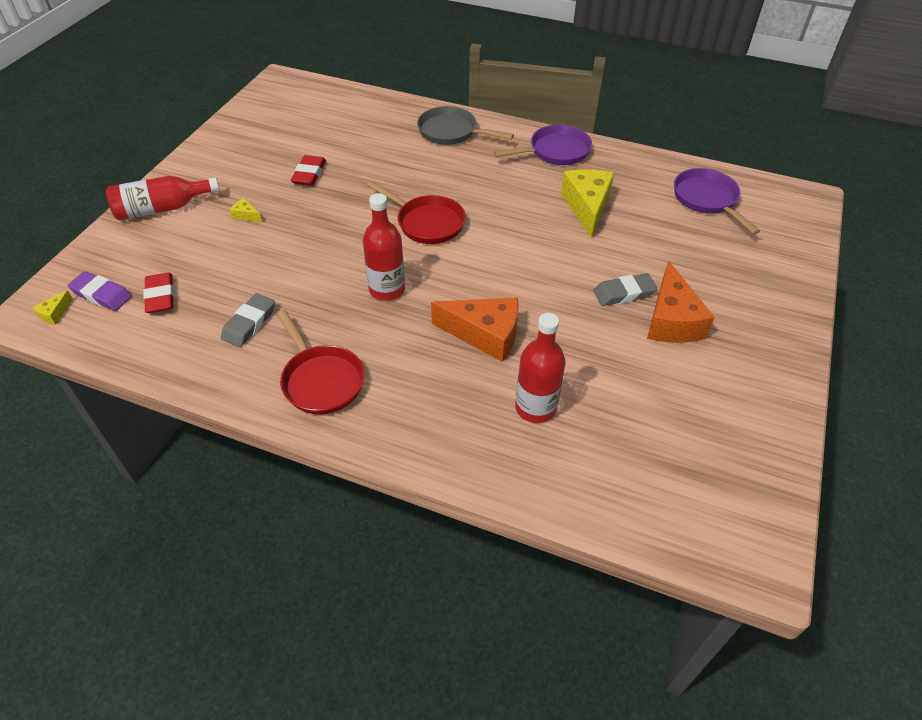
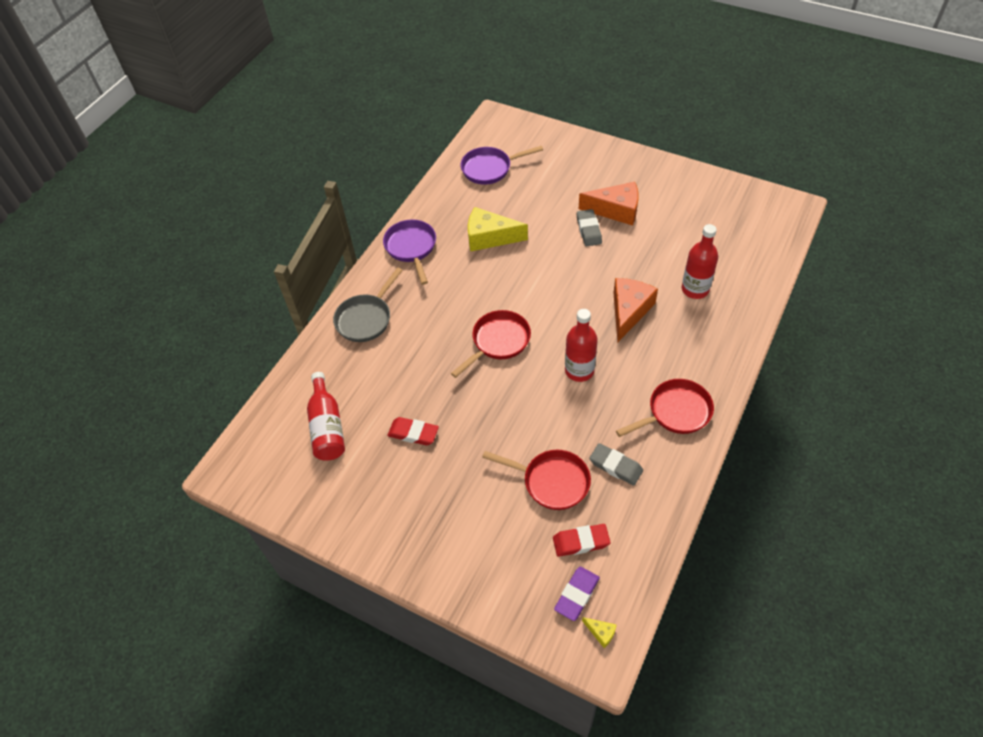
camera: 80 degrees left, 5 degrees up
red bottle [106,176,220,220] -> red bottle moved to [307,372,345,461]
yellow cheese [230,198,262,222] -> none
none -> red pan [482,450,591,510]

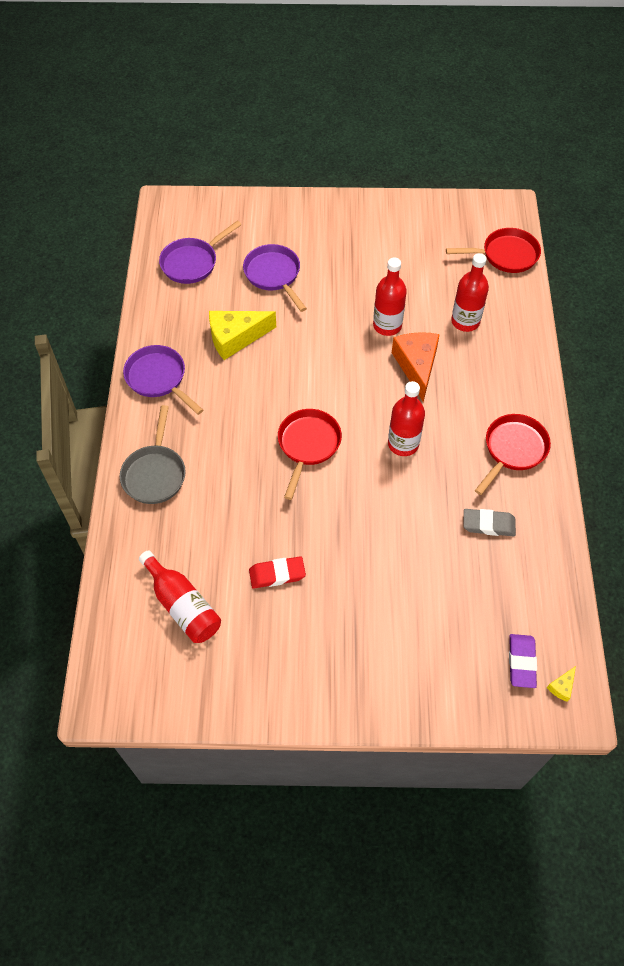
camera: 30 degrees left, 5 degrees up
red pan [482,450,591,510] -> red pan moved to [446,228,541,273]
red eraser [553,524,611,557] -> none
grey eraser [577,209,602,246] -> none
orange cheese [579,182,638,225] -> none
yellow cheese [582,617,616,648] -> yellow cheese turned 120 degrees clockwise [547,666,576,702]
none -> purple pan [243,244,307,312]
none -> red bottle [373,257,407,336]

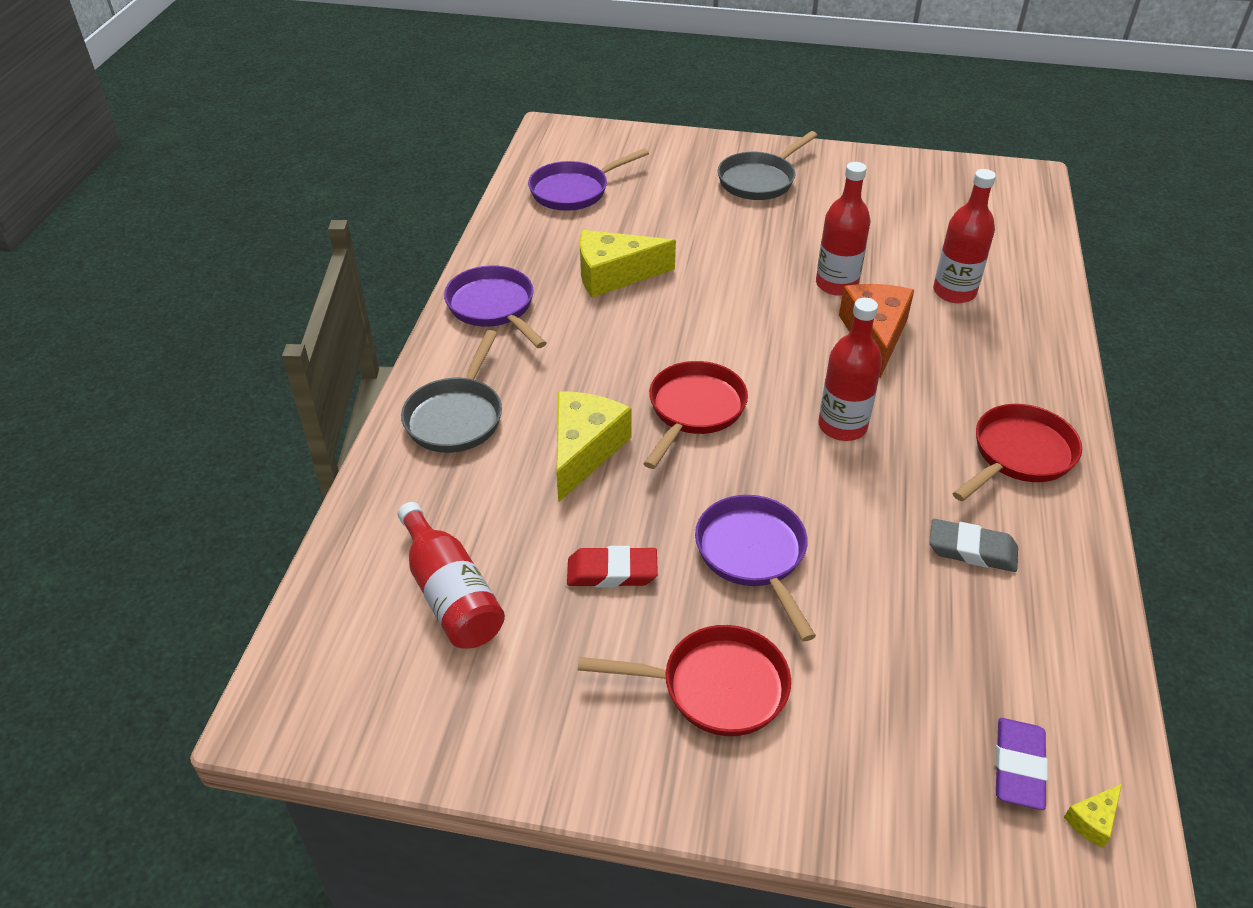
camera: 10 degrees right, 15 degrees down
purple pan [243,244,307,312] -> purple pan moved to [695,495,816,641]
red pan [446,228,541,273] -> red pan moved to [578,625,791,736]
none -> yellow cheese [556,391,632,503]
none -> grey pan [718,131,818,200]

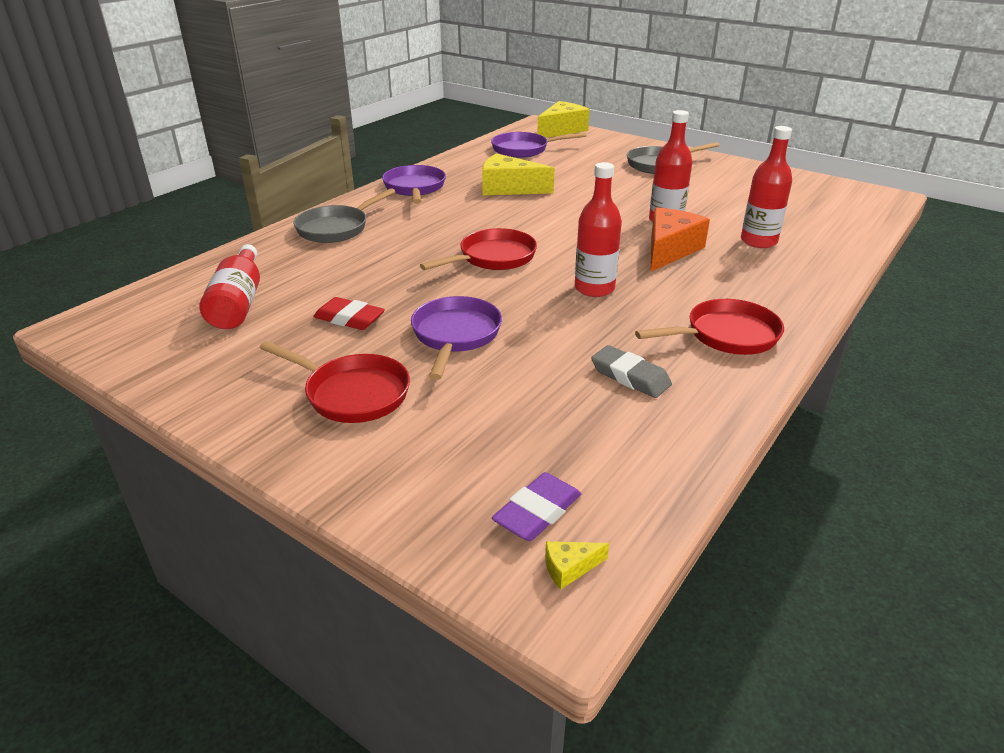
camera: 25 degrees right, 10 degrees down
yellow cheese [556,391,632,503] -> yellow cheese moved to [537,101,590,138]

